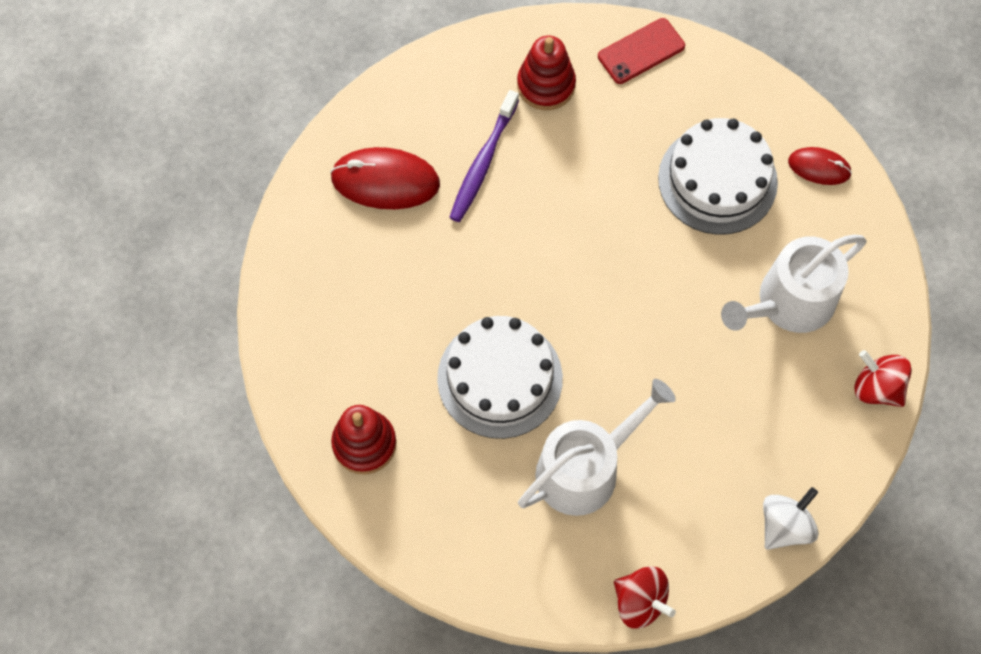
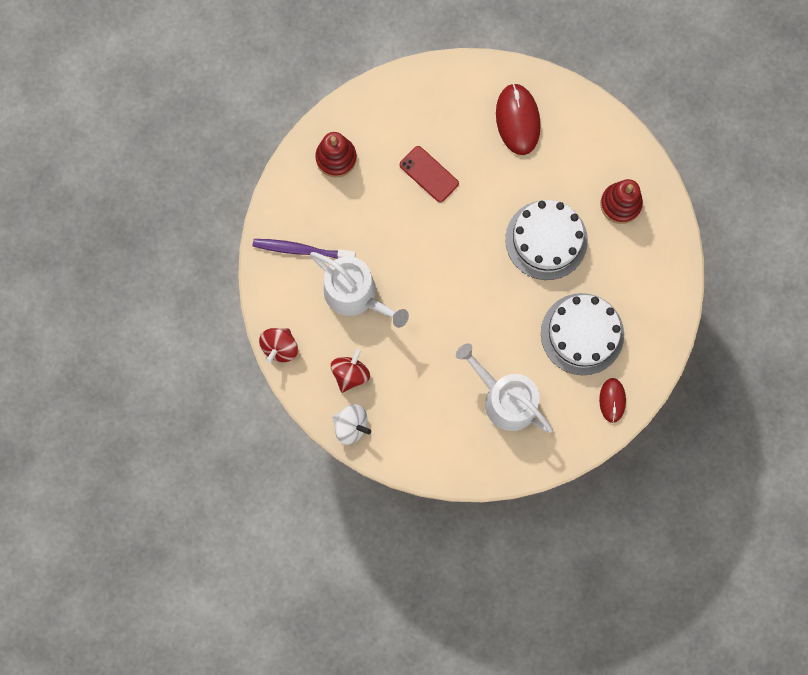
camera: 75 degrees right, 10 degrees up
white cake [437,316,563,439] -> white cake moved to [505,200,588,280]
purple toothbrush [449,90,519,222] -> purple toothbrush moved to [253,239,356,259]
red phone [598,18,685,84] -> red phone moved to [400,146,459,203]
red spinning top [854,350,912,407] -> red spinning top moved to [331,348,370,393]

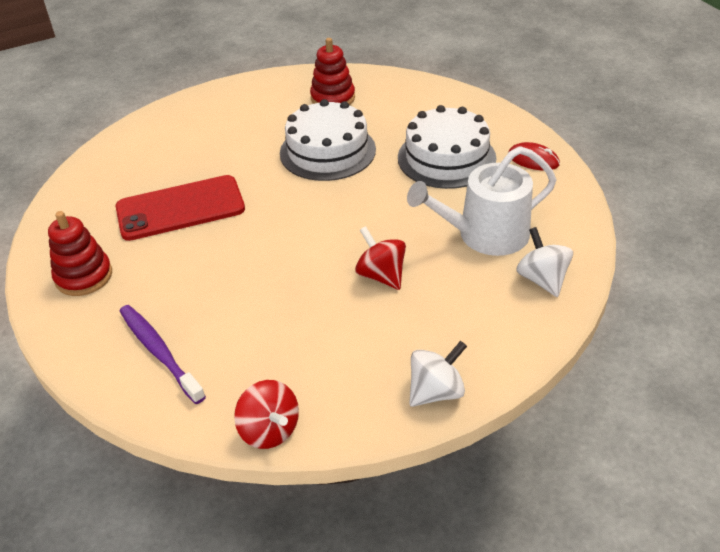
camera: 60 degrees left, 35 degrees down
purple toothbrush [253,239,356,259] -> purple toothbrush turned 105 degrees clockwise [120,305,206,404]
white watering can [310,252,409,328] -> none
red spinning top [331,348,370,393] -> red spinning top moved to [355,226,406,290]
red phone [400,146,459,203] -> red phone [116,175,245,241], size x1.64
red mouse [496,83,541,155] -> none
none -> white spinning top [516,227,573,297]

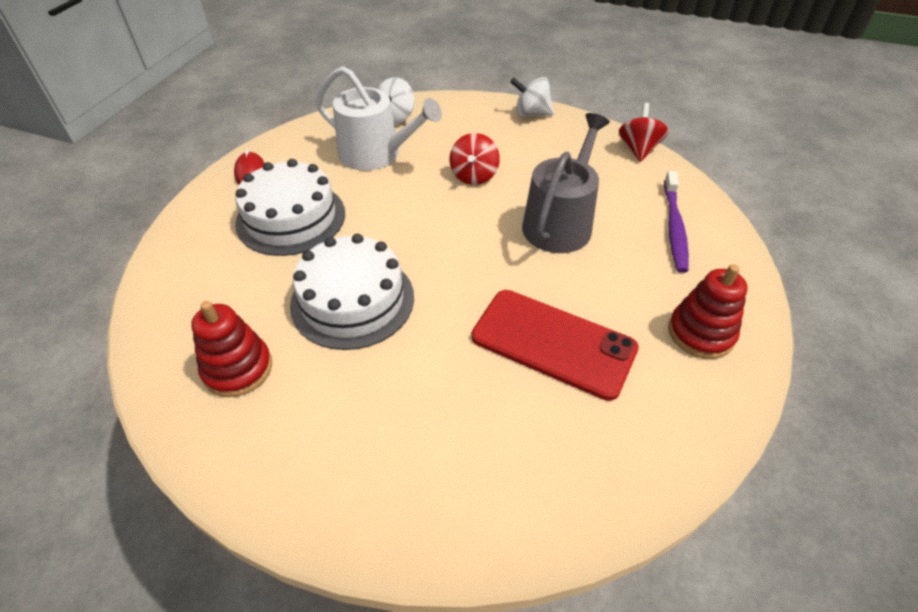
camera: 135 degrees left, 5 degrees up
none -> grey watering can [522,113,610,253]

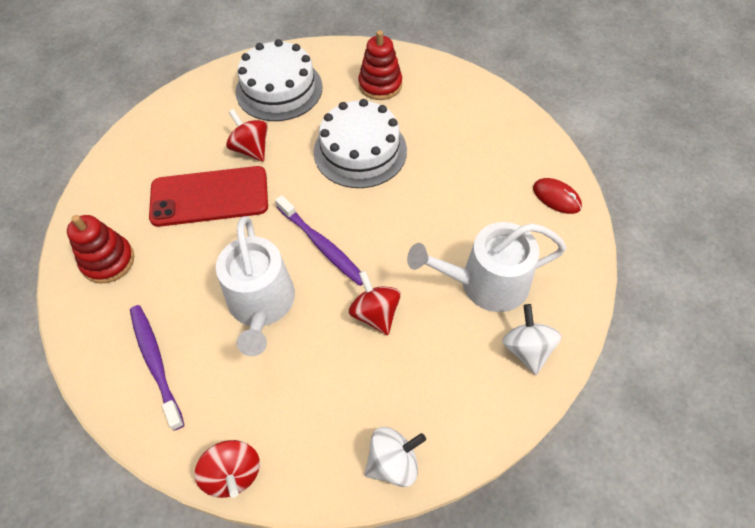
camera: 145 degrees right, 10 degrees up
white cake [235,159,345,256] -> white cake moved to [236,39,323,121]
grey watering can [522,113,610,253] -> white watering can [216,216,295,356]
none -> red spinning top [226,109,268,162]
none -> purple toothbrush [275,195,363,286]

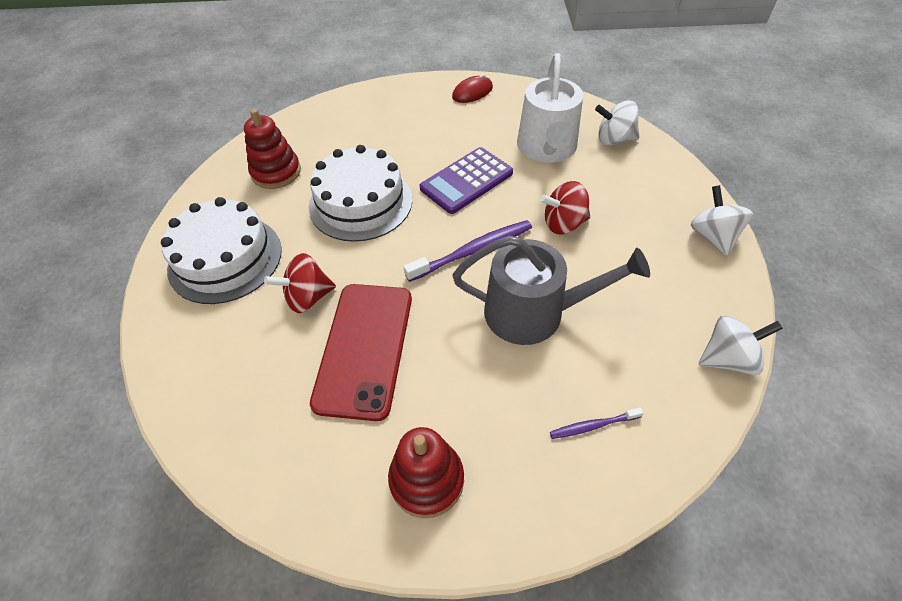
camera: 75 degrees left, 5 degrees down
purple toothbrush [130,305,184,431] -> purple toothbrush [550,407,644,439], size x0.54
red spinning top [194,440,260,498] -> white spinning top [699,315,783,375]
white watering can [216,216,295,356] -> grey watering can [452,236,650,345]
none -> purple calculator [419,147,513,214]

